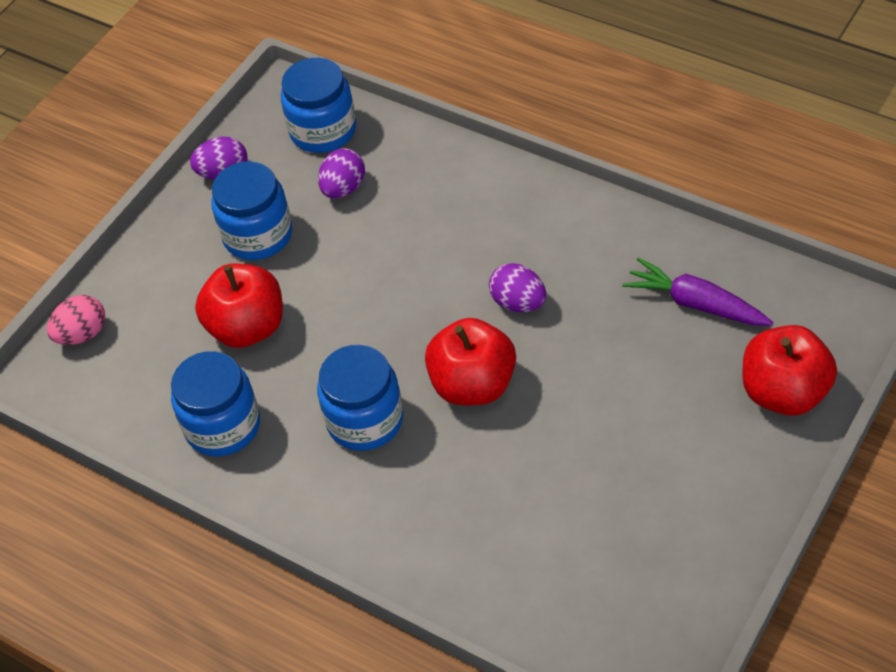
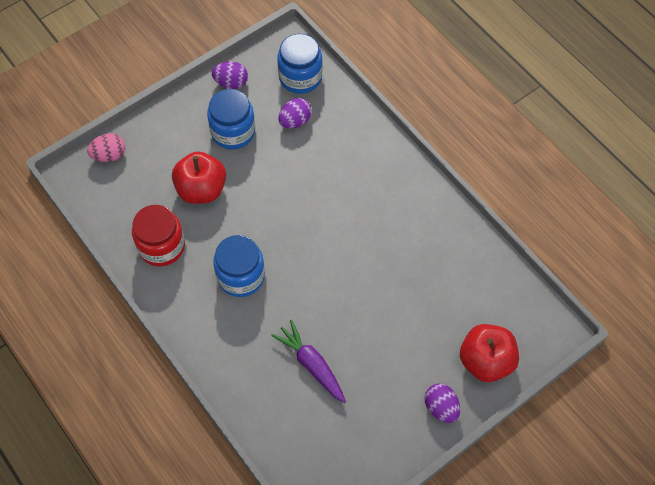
camera: 15 degrees right, 10 degrees up
blue jar [171,351,260,457] -> red jar [132,205,185,266]
red apple [425,318,516,406] -> none
purple egg [489,263,546,312] -> purple egg moved to [425,383,460,423]
purple carrot [622,257,774,326] -> purple carrot moved to [271,320,346,403]

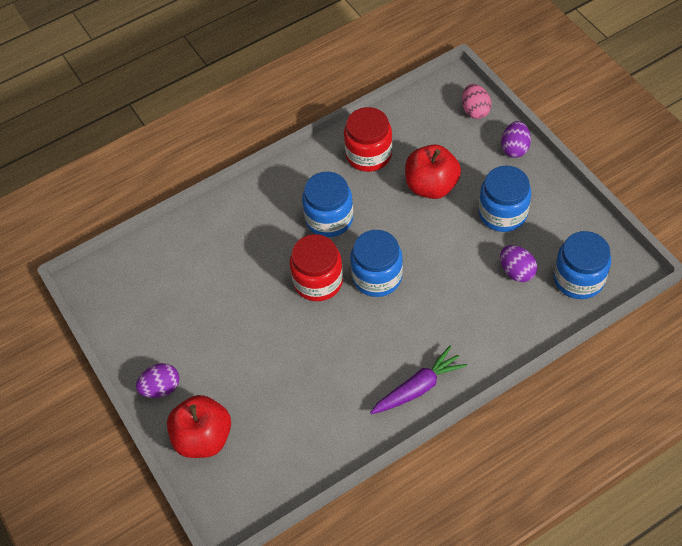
camera: 100 degrees right, 5 degrees down
purple egg [212,61,248,89] -> purple egg moved to [501,121,531,158]
purple carrot [271,320,346,403] -> purple carrot moved to [370,346,467,414]
none -> red jar [290,234,343,301]
none -> blue jar [350,230,403,297]

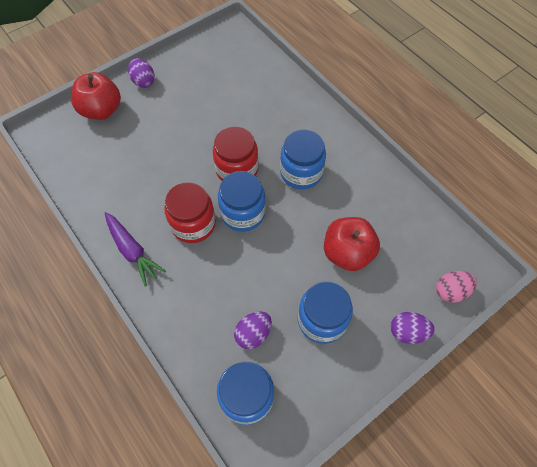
camera: 80 degrees right, 5 degrees up
red jar [344,107,393,172] -> red jar moved to [164,182,216,243]

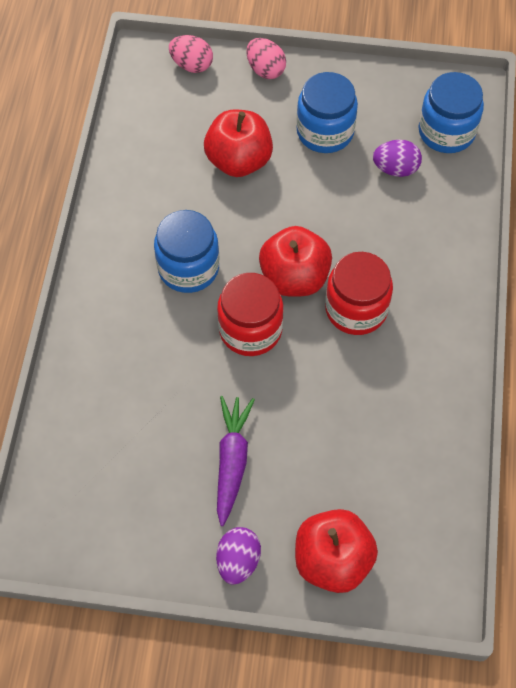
camera: 135 degrees left, 0 degrees up
purple carrot [105,212,166,286] -> purple carrot moved to [217,396,255,526]
blue jar [218,171,266,232] -> red apple [259,226,332,296]
purple egg [391,312,434,344] -> pink egg [246,38,286,79]

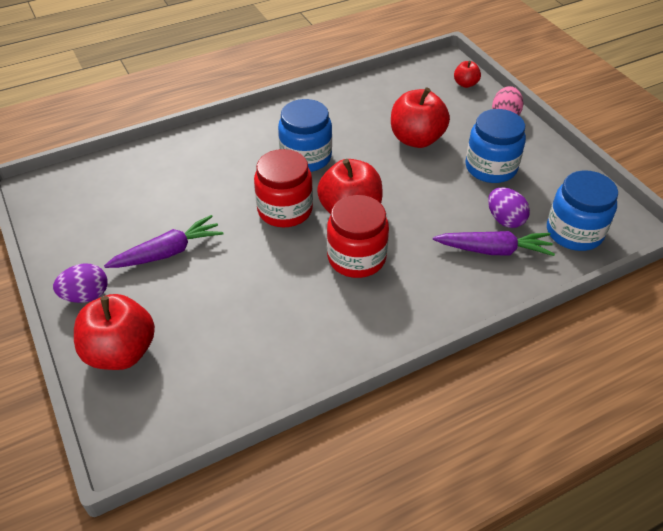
camera: 55 degrees right, 15 degrees down
pink egg [169,35,213,73] -> red apple [454,61,481,88]
none -> purple carrot [433,231,555,256]

